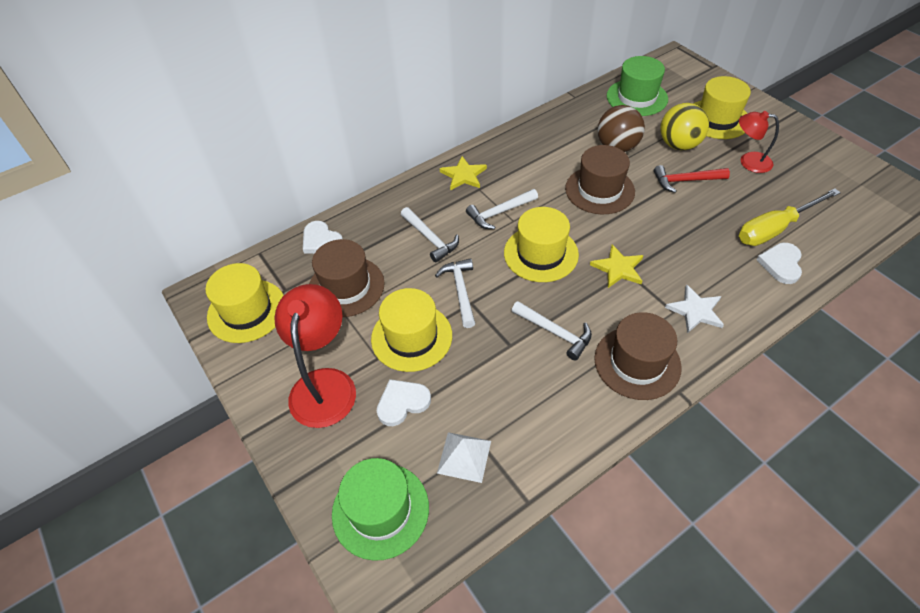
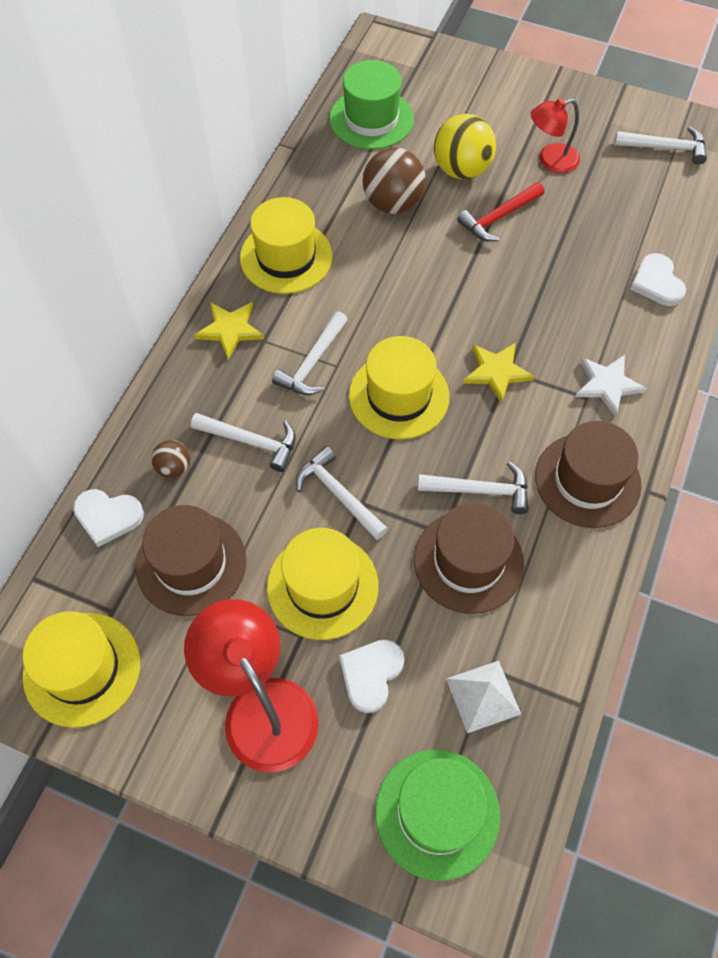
camera: 35 degrees left, 10 degrees up
brown hat [565,145,635,214] -> brown hat moved to [414,503,524,614]
yellow hat [693,76,751,139] -> yellow hat moved to [240,197,333,294]
yellow screwdriver [739,188,841,246] -> none
none -> brown ball [151,440,190,478]
none -> white hammer [614,126,707,165]

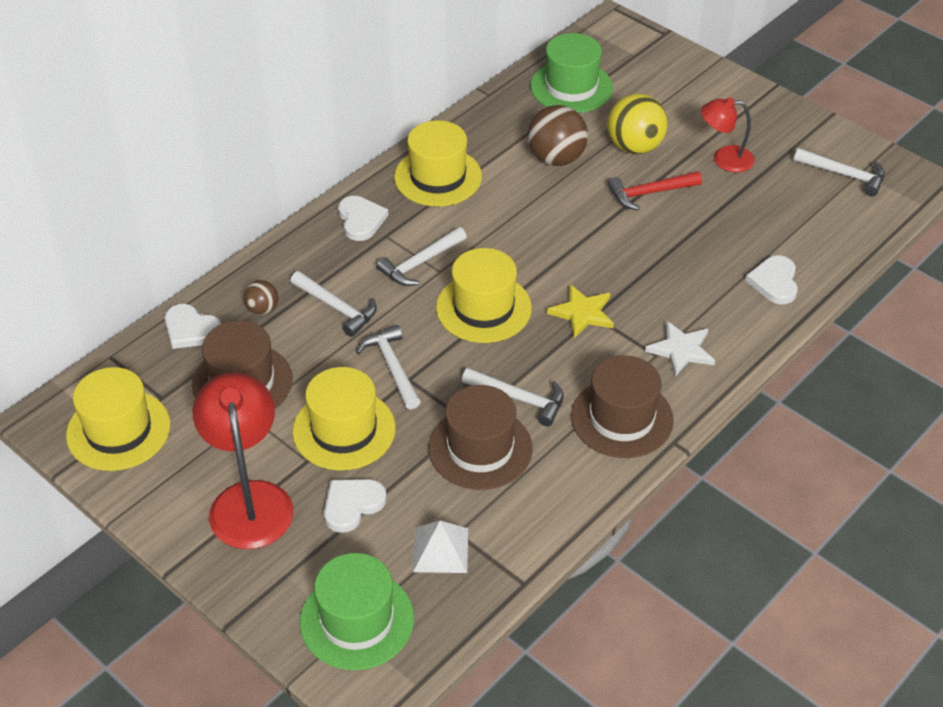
camera: 20 degrees right, 15 degrees down
yellow star [194,302,264,359] -> white heart [338,196,388,241]

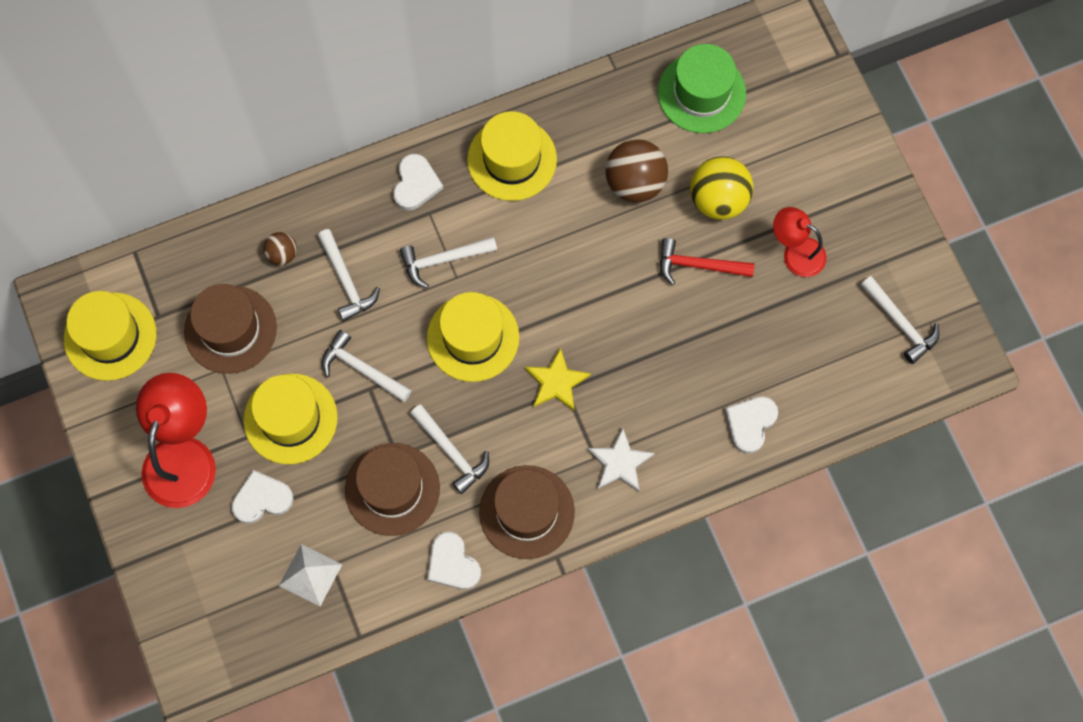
camera: 25 degrees right, 25 degrees up
white heart [165,304,221,349] -> white heart moved to [427,532,481,590]
green hat [300,553,414,670] -> none
white hammer [356,325,421,409] -> white hammer turned 60 degrees counterclockwise [322,330,412,402]

